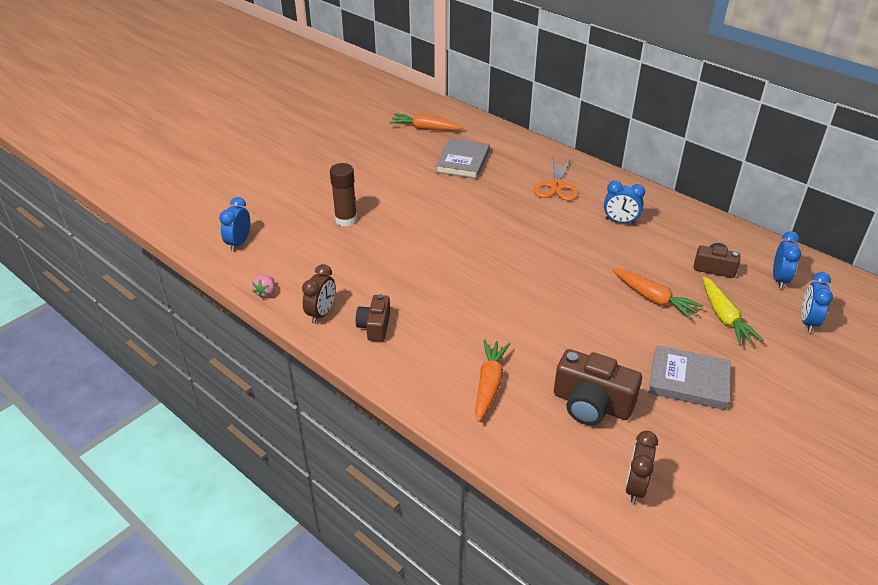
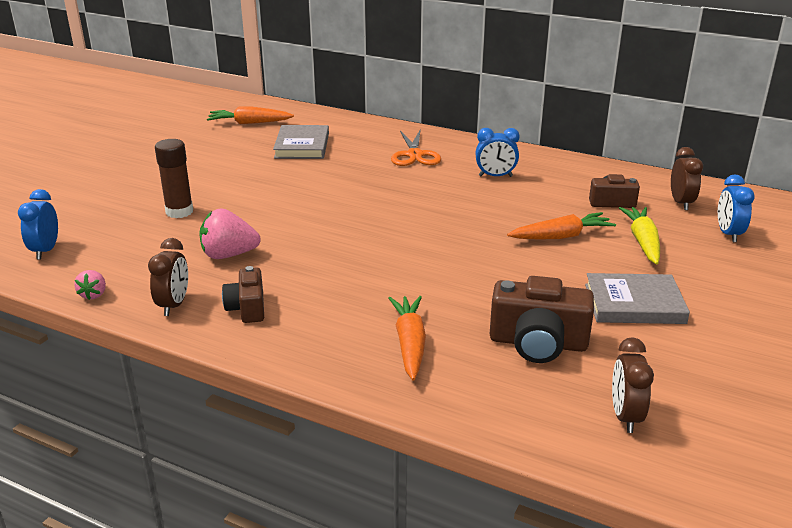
camera: 15 degrees left, 10 degrees down
orange carrot [612,268,703,319] -> orange carrot turned 45 degrees counterclockwise [507,212,616,240]
yellow carrot [703,277,764,346] -> yellow carrot turned 150 degrees counterclockwise [619,207,660,264]
blue clock [773,231,801,289] -> brown clock [671,147,703,210]
none -> pink strawberry [199,208,261,259]

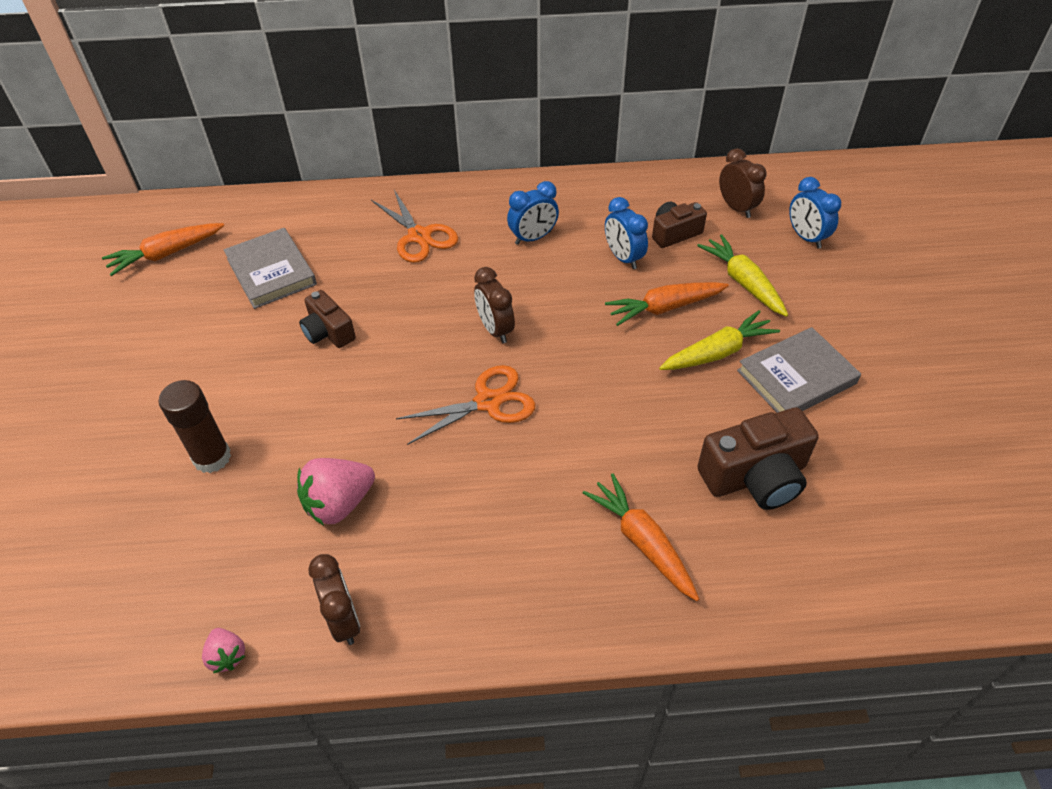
camera: 30 degrees left, 20 degrees up
blue clock [18,189,58,260] -> blue clock moved to [605,197,648,269]
brown camera [222,266,264,323] -> brown camera moved to [299,290,356,348]
orange carrot [507,212,616,240] -> orange carrot turned 150 degrees counterclockwise [605,282,729,326]
brown clock [612,337,654,433] -> brown clock moved to [474,267,515,343]
none -> orange scissors [396,365,535,445]
none -> yellow carrot [659,310,780,370]

